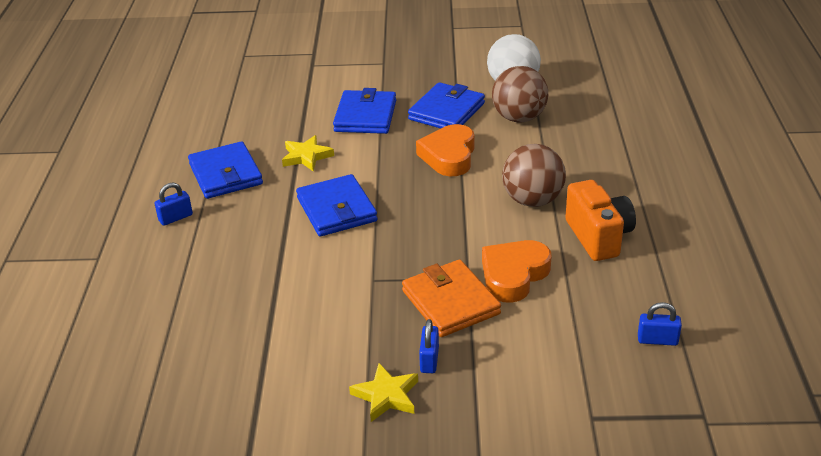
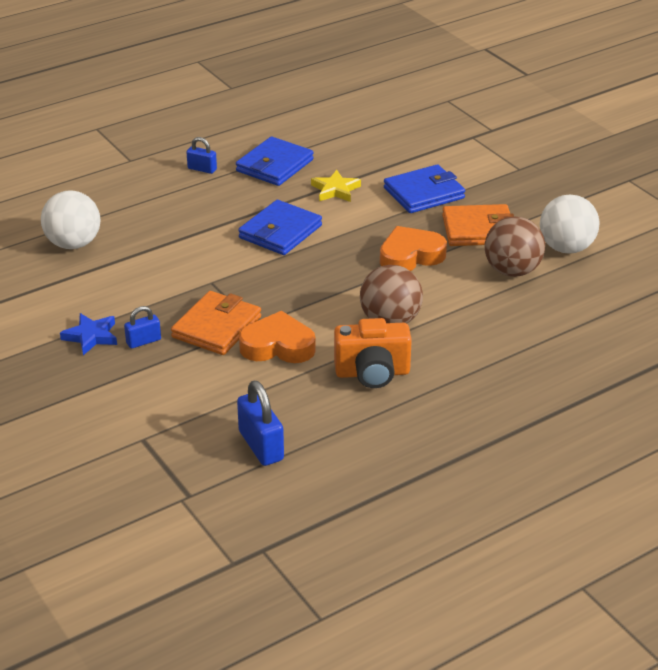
camera: 55 degrees right, 0 degrees up
yellow star [349,363,418,422] -> blue star [60,313,117,355]
blue wallet [408,82,485,128] -> orange wallet [442,204,514,246]
orange camera [565,180,636,261] -> orange camera turned 45 degrees clockwise [334,318,412,388]
blue padlock [638,302,682,346] -> blue padlock [237,381,284,466], size x1.68
none -> white ball [41,190,100,249]

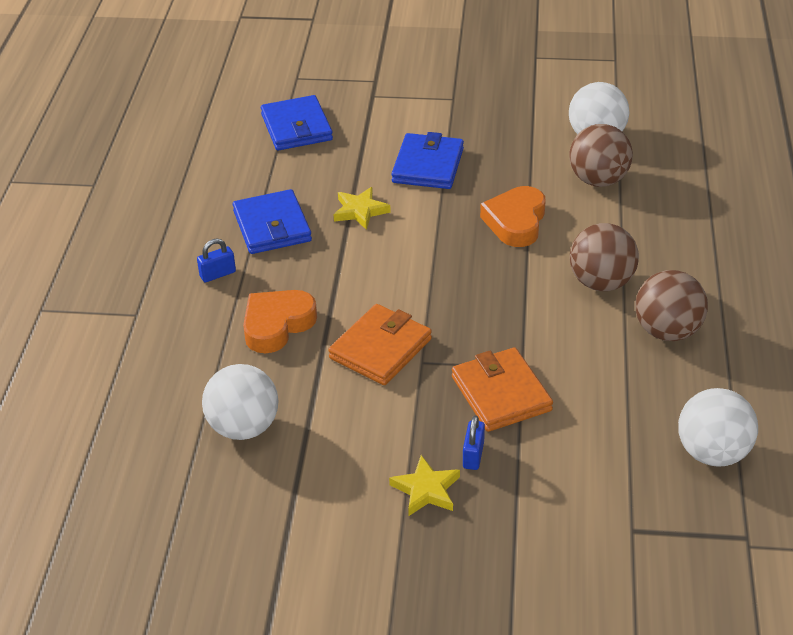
camera: 50 degrees left, 5 degrees up
blue star [60,313,117,355] -> yellow star [389,455,460,516]
blue padlock [237,381,284,466] -> white ball [678,388,758,467]
blue wallet [238,200,322,255] -> blue wallet moved to [261,95,333,151]
orange heart [239,311,316,363] -> orange heart moved to [243,290,317,353]
orange camera [334,318,412,388] -> brown ball [635,270,708,341]
orange wallet [442,204,514,246] -> orange wallet moved to [328,304,432,385]

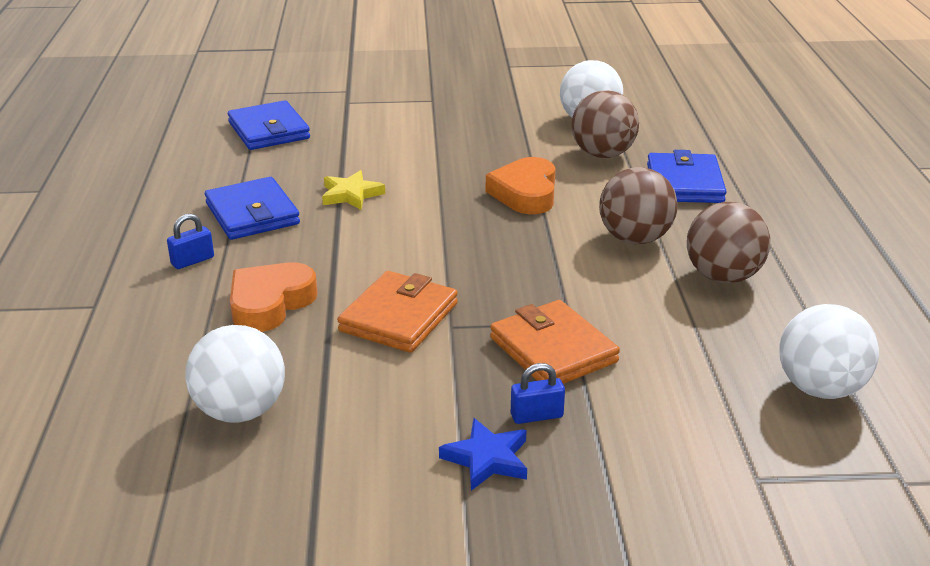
camera: 10 degrees left, 10 degrees down
yellow star [389,455,460,516] -> blue star [439,418,527,491]
blue wallet [391,132,464,189] -> blue wallet moved to [647,150,727,203]
blue padlock [463,415,485,470] -> blue padlock turned 75 degrees clockwise [511,363,565,424]

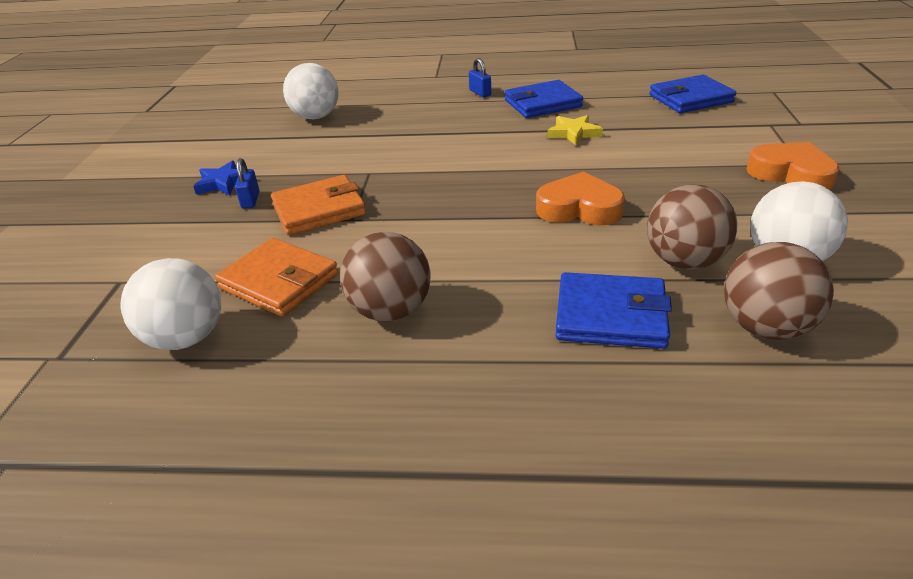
camera: 100 degrees right, 5 degrees up
orange heart [230,262,317,332] -> orange heart moved to [747,142,839,190]
orange wallet [337,271,458,353] -> orange wallet moved to [215,238,338,317]
brown ball [599,167,678,244] -> brown ball moved to [724,242,834,340]

